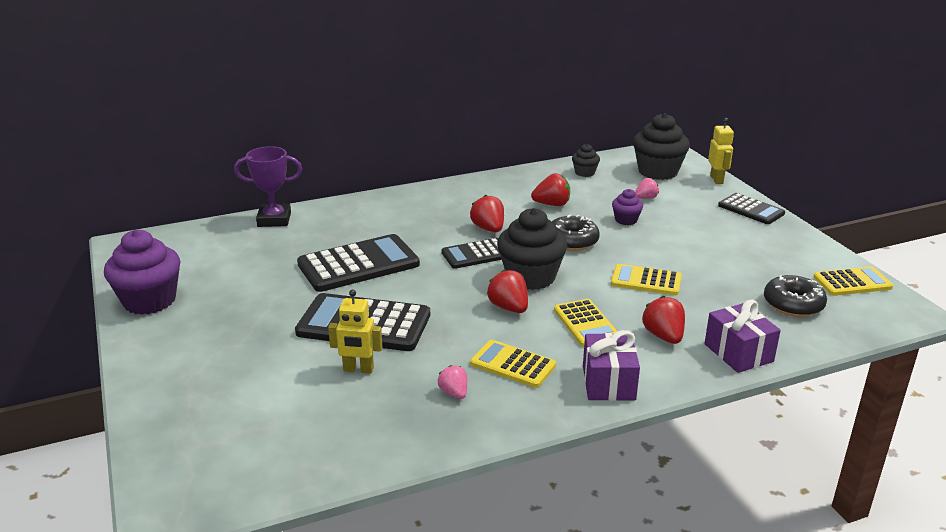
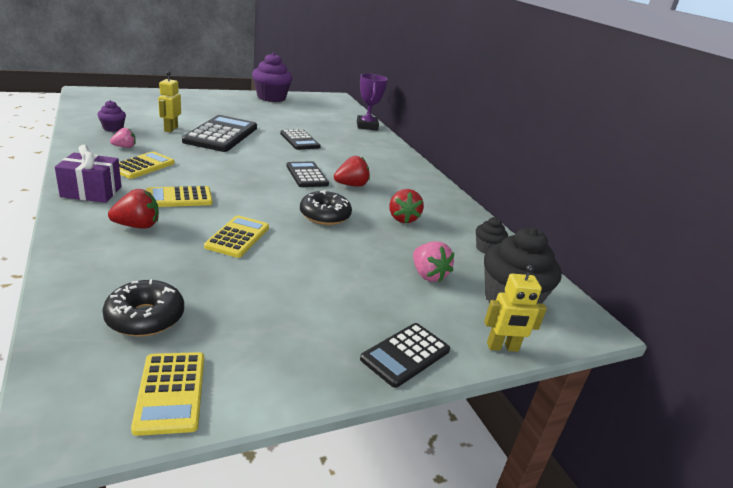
camera: 85 degrees right, 0 degrees up
black calculator [297,234,420,292] -> black calculator [280,129,321,150], size x0.59
red strawberry [487,269,528,313] -> none
black cupcake [497,208,567,290] -> none
purple cupcake [612,189,643,225] -> purple cupcake moved to [97,100,126,132]
pink strawberry [635,178,659,199] -> pink strawberry [413,242,454,282], size x1.53
purple gift [704,300,781,373] -> none

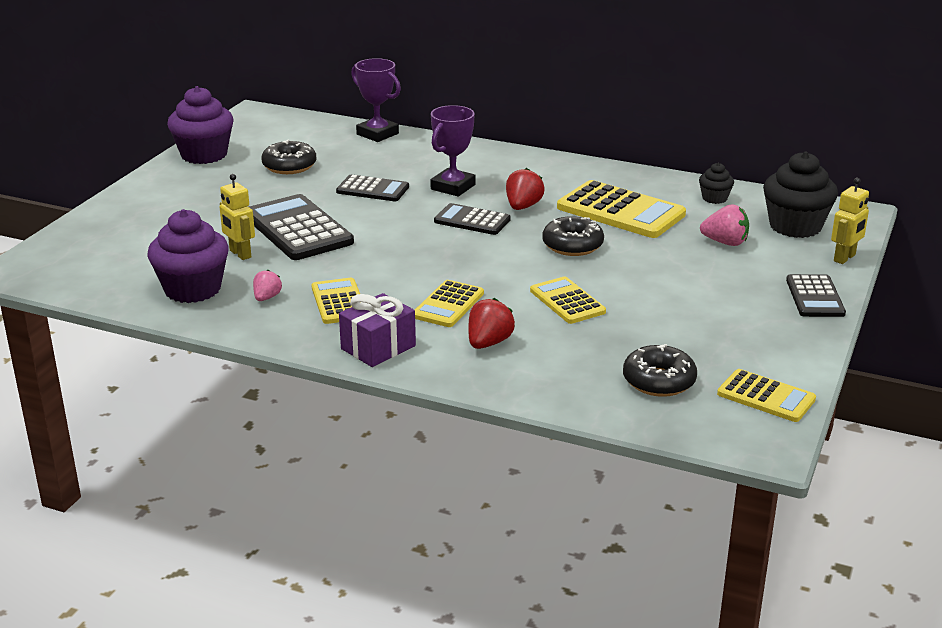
camera: 40 degrees left, 0 degrees up
purple cupcake [97,100,126,132] -> purple cupcake [147,209,229,303], size x1.99
red strawberry [389,189,424,223] -> yellow calculator [557,180,686,238]
none -> black donut [261,140,316,174]
none -> purple trophy [431,105,476,196]

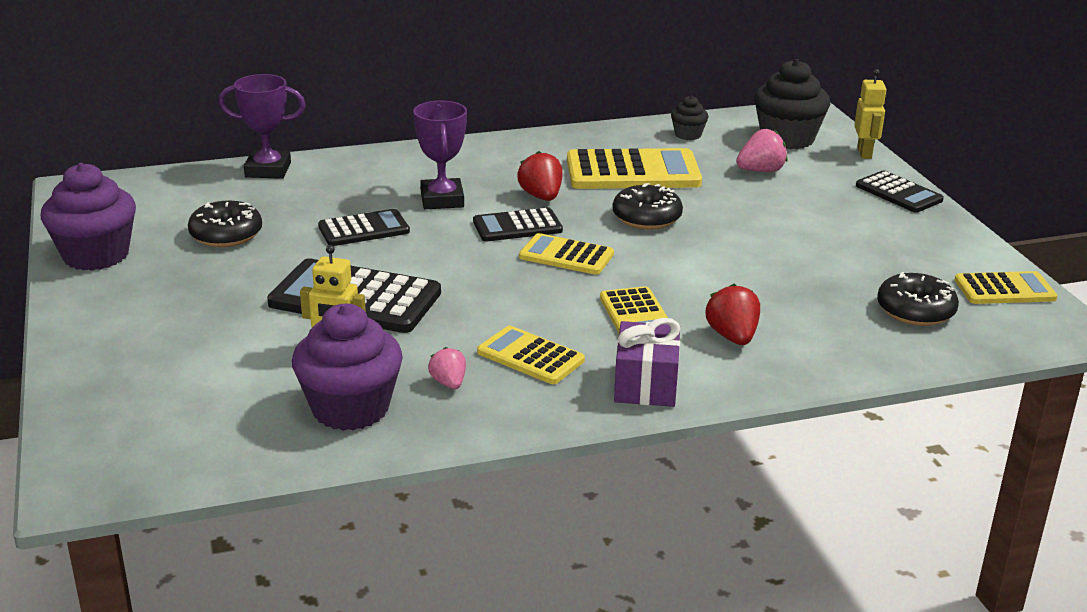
camera: 40 degrees left, 0 degrees up
yellow calculator [530,277,606,324] -> yellow calculator moved to [519,233,614,275]

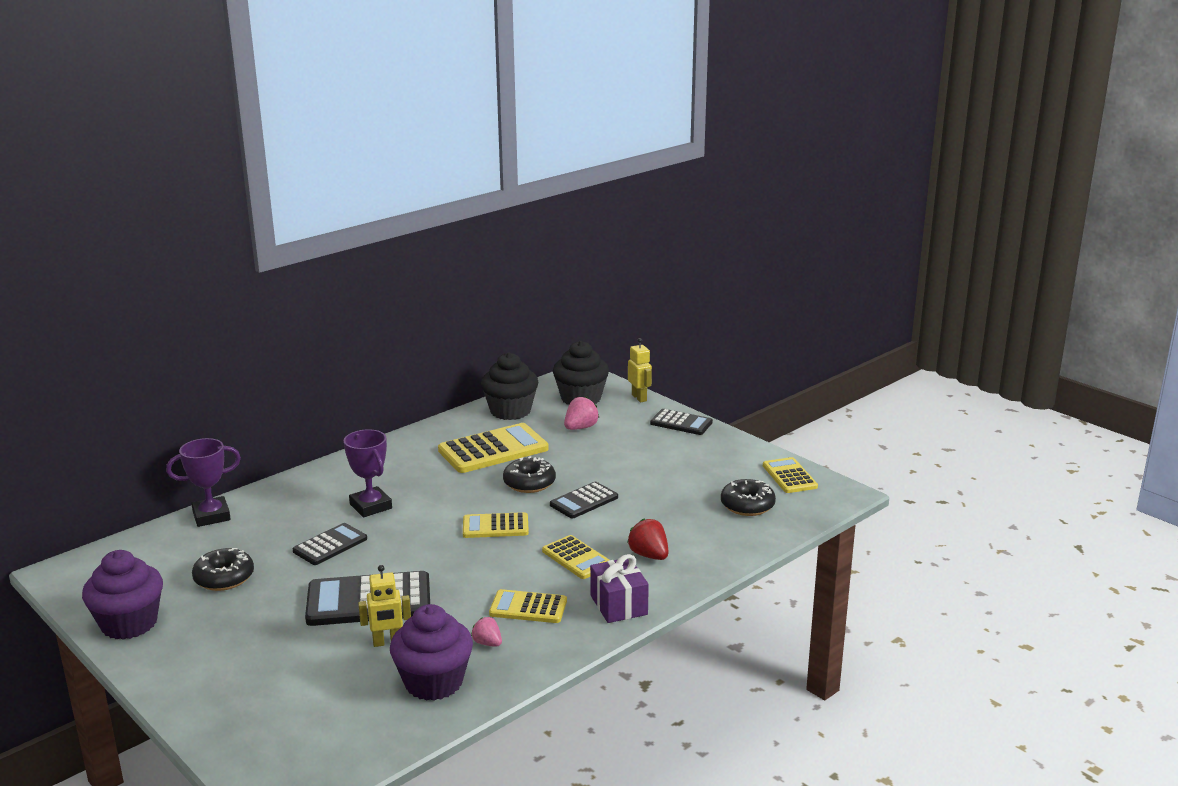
camera: 25 degrees left, 5 degrees down
black calculator [473,207,563,241] -> black calculator moved to [550,482,618,518]
red strawberry [517,151,563,201] -> none
black cupcake [671,96,708,140] -> black cupcake [481,352,538,420], size x1.99
yellow calculator [955,271,1058,304] -> yellow calculator turned 75 degrees counterclockwise [763,457,818,493]

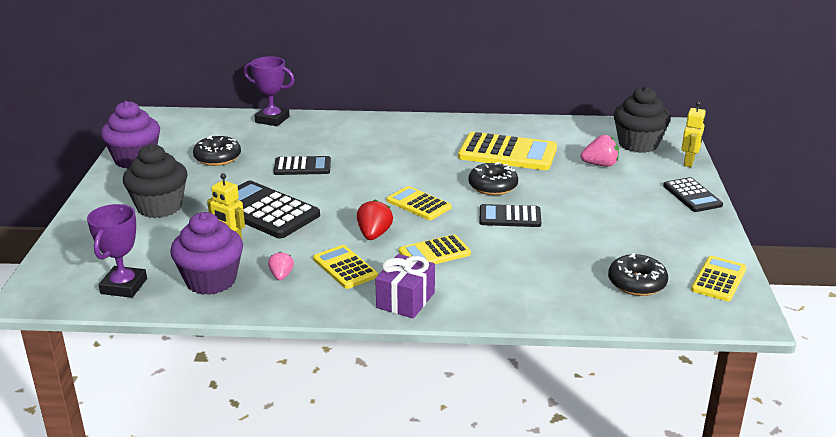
camera: 45 degrees right, 5 degrees up
purple trophy [344,429,392,517] -> purple trophy moved to [87,204,147,298]
black cupcake [481,352,538,420] -> black cupcake moved to [123,144,188,218]
yellow calculator [542,535,609,579] -> yellow calculator turned 60 degrees clockwise [399,234,471,264]
red strawberry [627,518,668,560] -> red strawberry moved to [357,200,393,240]

